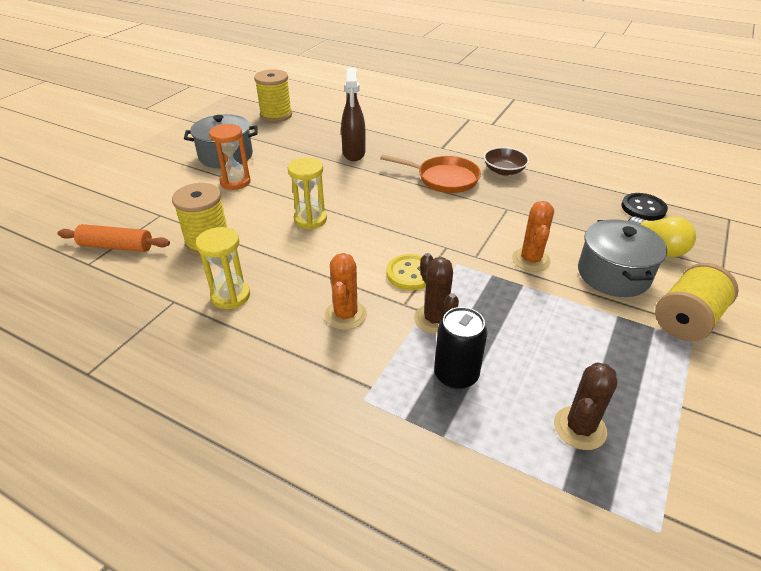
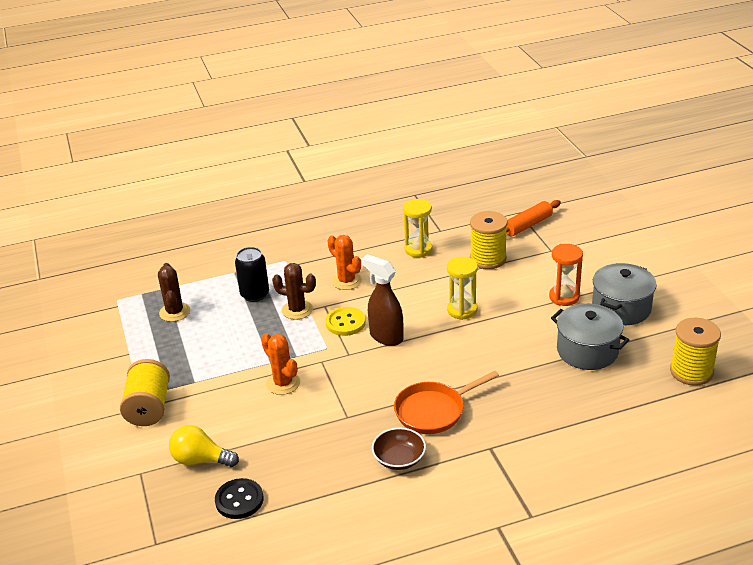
camera: 135 degrees right, 5 degrees down
brown spray bottle [341,68,366,161] -> brown spray bottle moved to [361,254,403,346]
grey pot [578,219,667,297] -> grey pot moved to [551,304,629,370]

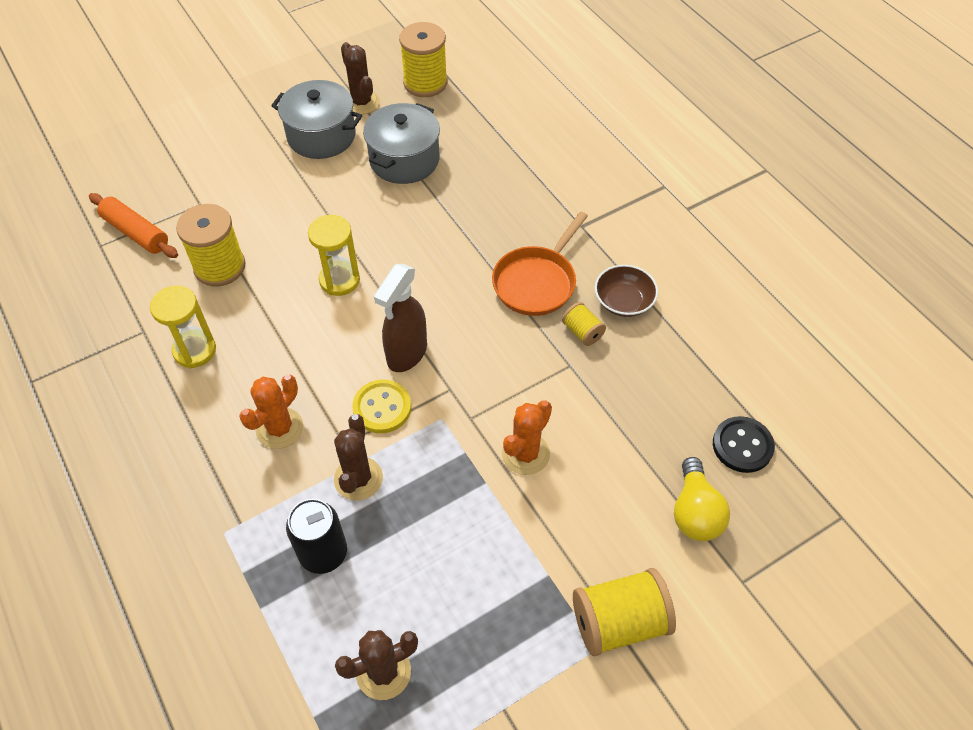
camera: 105 degrees left, 20 degrees up
orange pan [394,371,499,434] -> orange pan turned 75 degrees clockwise [492,211,588,316]
orange hourglass [549,244,583,306] -> none
none -> brown cactus [341,42,380,114]
none -> yellow spool [562,302,606,346]

